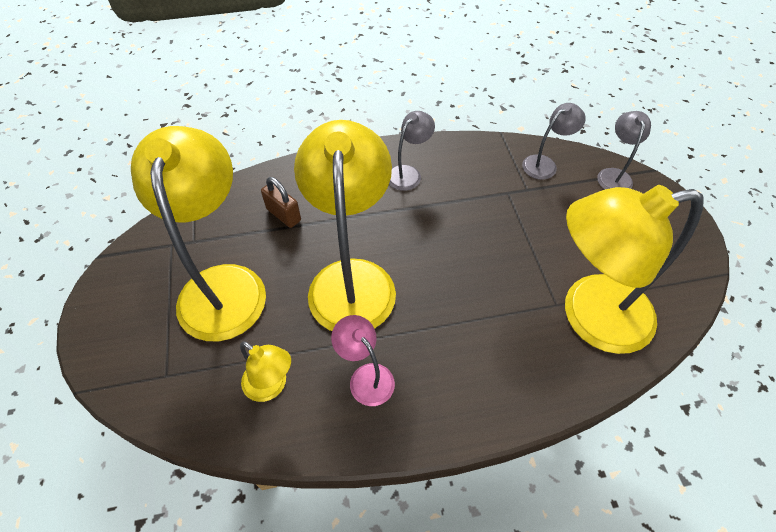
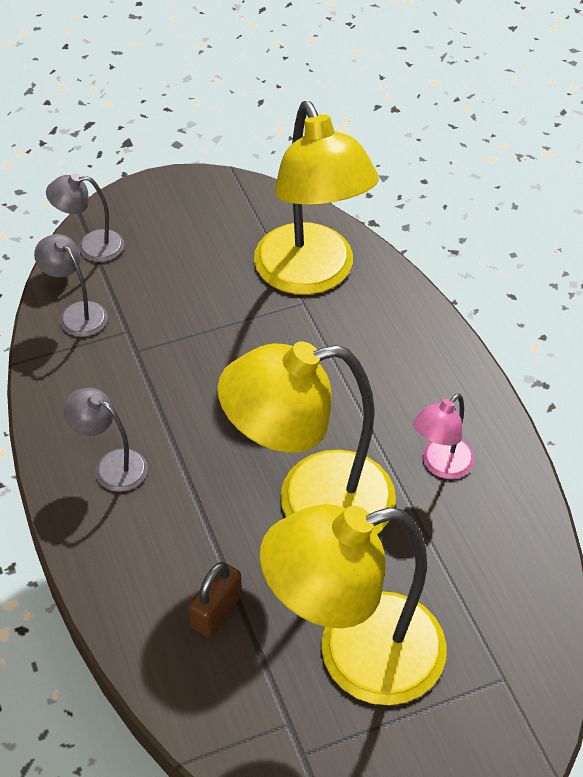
camera: 100 degrees left, 5 degrees down
yellow lamp [240,341,291,402] -> none

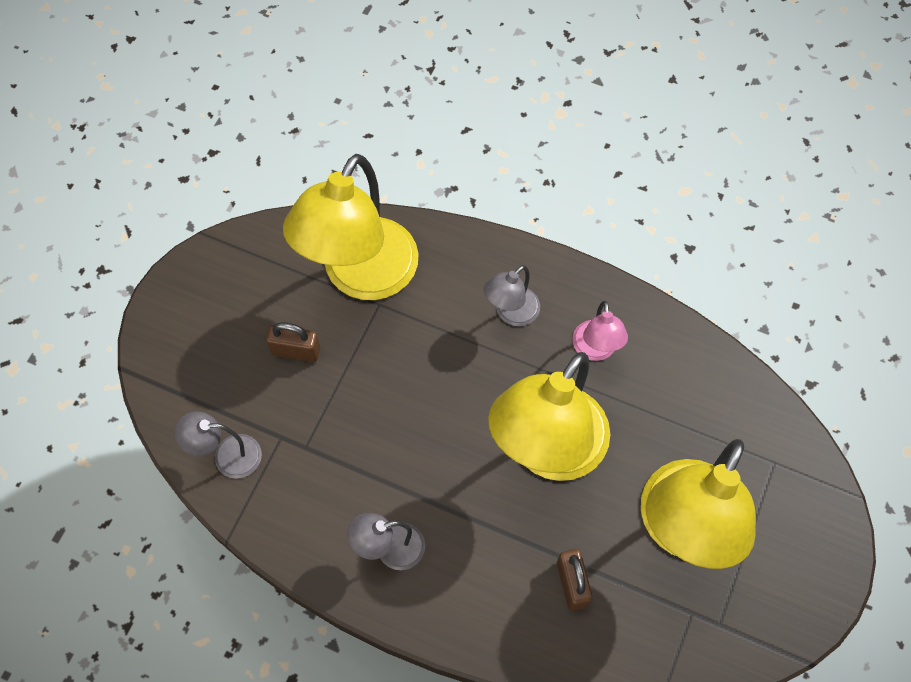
camera: 45 degrees left, 15 degrees up
grey lamp [46,173,124,262] -> grey lamp moved to [484,265,540,326]
yellow lamp [254,101,379,295] -> yellow lamp turned 90 degrees clockwise [283,154,419,300]
none -> brown padlock [266,322,320,362]

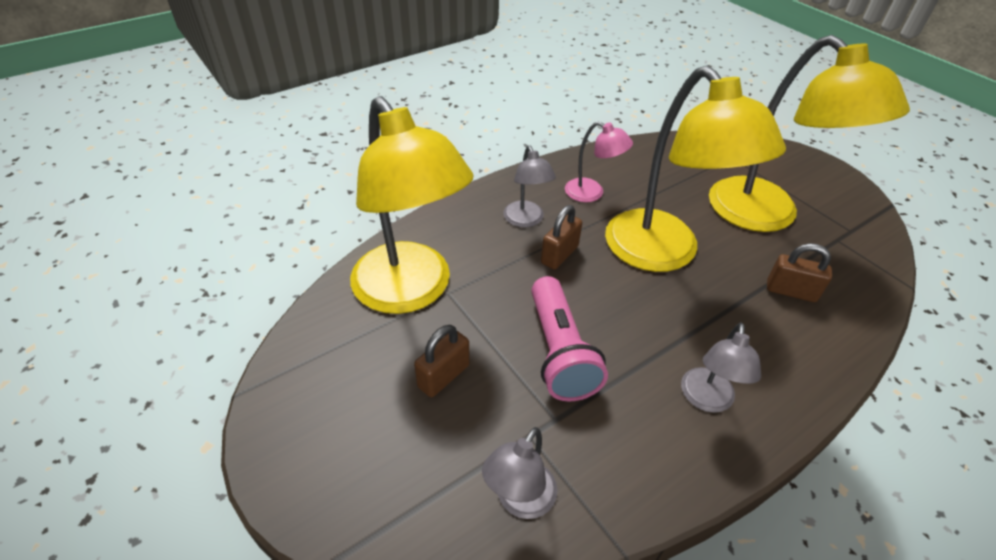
camera: 60 degrees left, 20 degrees down
none -> pink flashlight [531,276,608,402]
none -> brown padlock [541,205,582,270]

